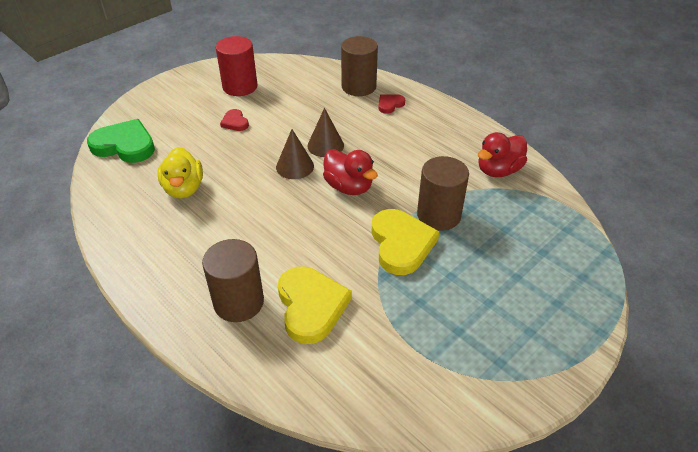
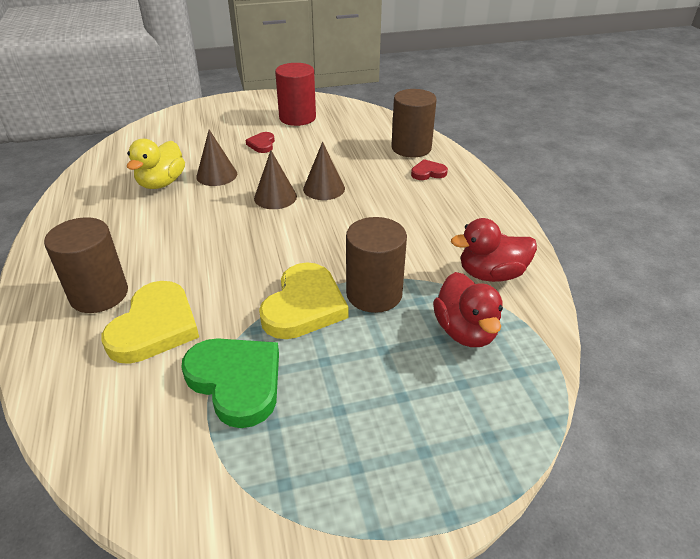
camera: 30 degrees right, 5 degrees down
green heart [87,119,155,163] -> green heart moved to [181,338,279,428]
red duck [323,149,378,195] -> red duck moved to [433,272,503,347]
none -> brown cone [196,130,237,186]

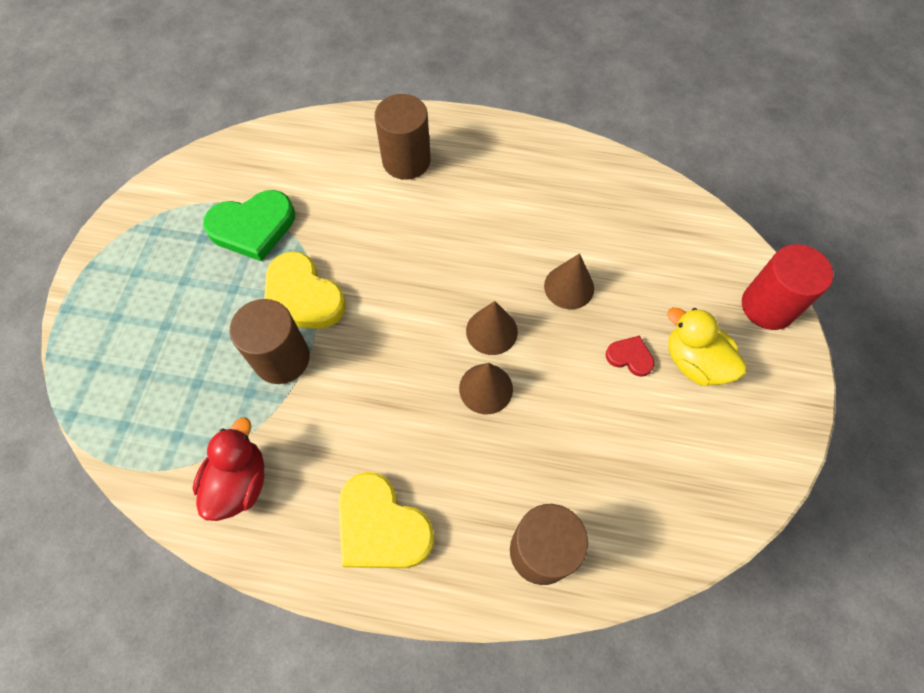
camera: 115 degrees right, 25 degrees up
yellow heart [102,281,199,364] -> yellow heart moved to [339,472,435,568]
yellow duck [127,139,185,189] -> yellow duck moved to [667,308,747,386]
red cylinder [275,63,316,126] -> red cylinder moved to [742,244,833,330]
red heart [411,159,448,180] -> none
red duck [433,272,503,347] -> none

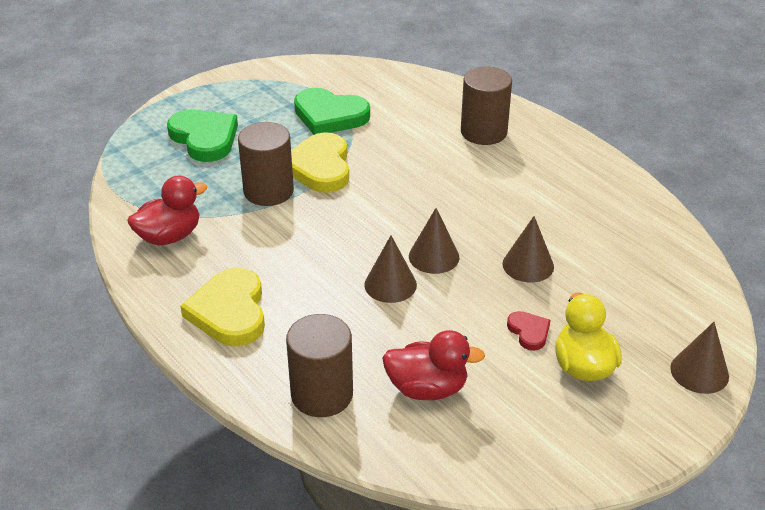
camera: 40 degrees right, 25 degrees down
red cylinder [742,244,833,330] -> brown cone [670,322,729,394]
none -> green heart [167,110,238,162]
none -> red duck [382,330,485,400]

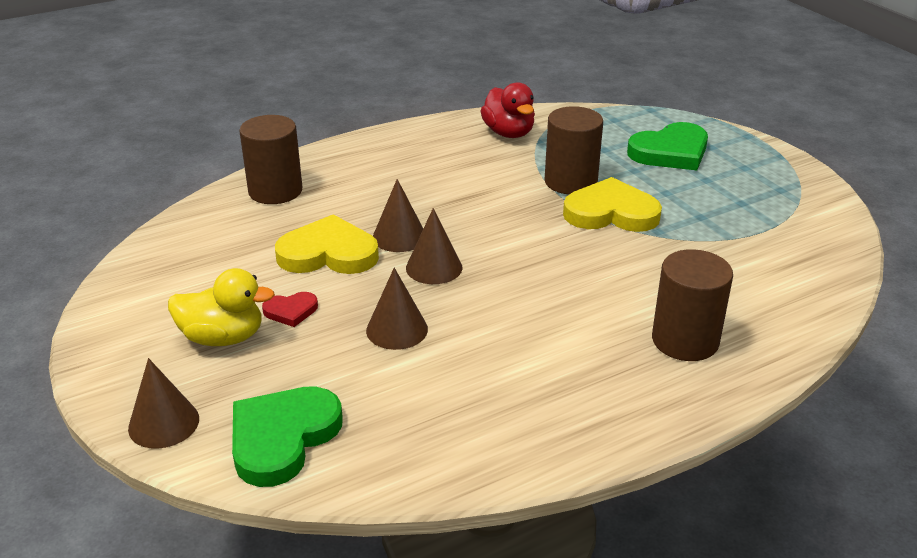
camera: 100 degrees right, 5 degrees down
yellow heart [180,268,265,346] -> yellow heart moved to [275,214,379,274]
green heart [294,88,370,135] -> green heart moved to [232,386,343,487]
red duck [382,330,485,400] -> none

